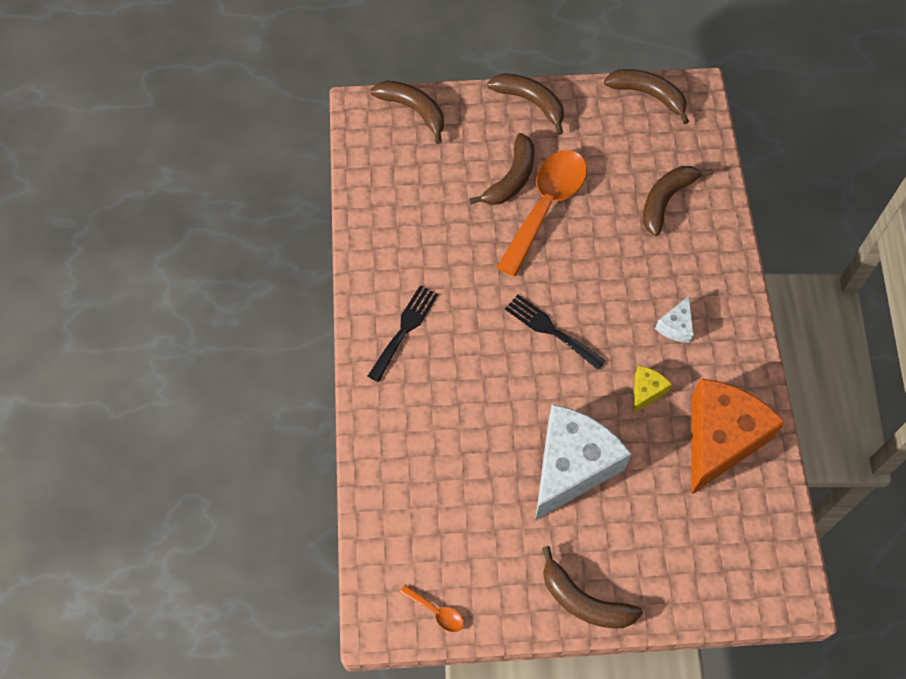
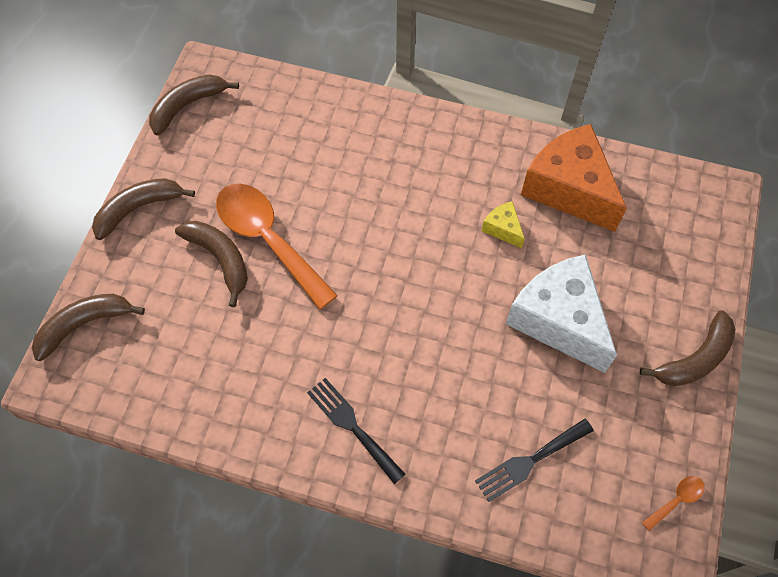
camera: 70 degrees left, 0 degrees up
black fork [505,294,605,370] -> black fork moved to [475,419,594,502]
brown banana [643,166,713,236] -> none
white cheese [655,296,694,343] -> none

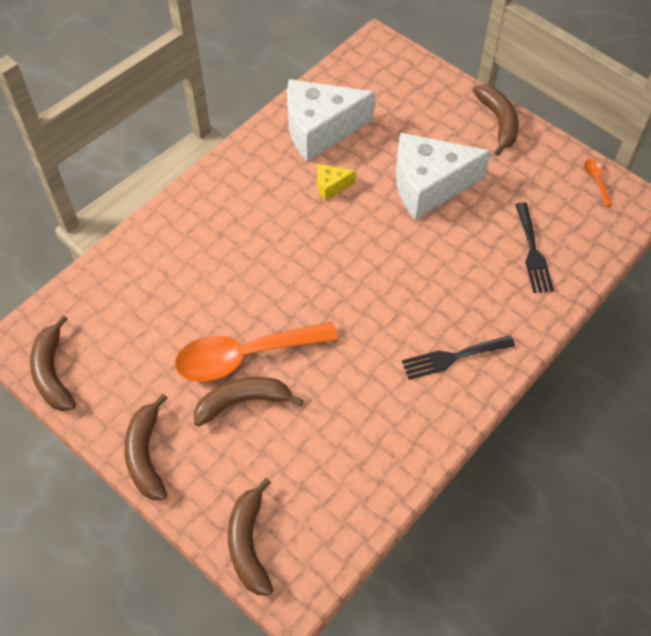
camera: 65 degrees left, 5 degrees down
orange cheese [521,124,627,232] -> white cheese [287,79,375,162]

